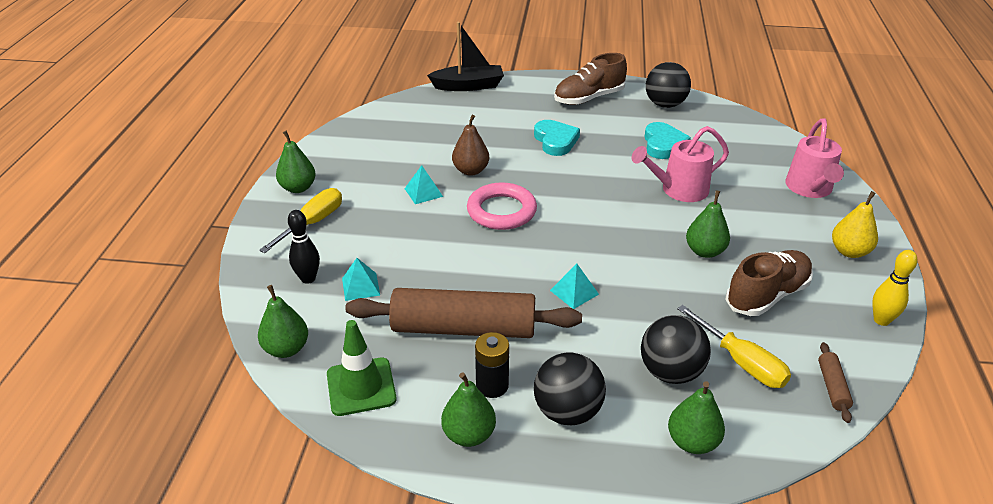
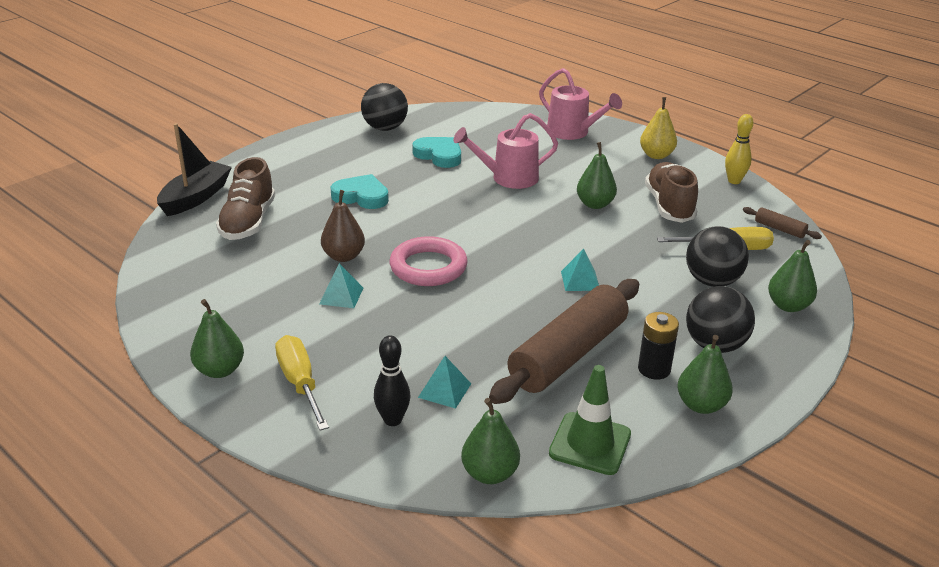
camera: 55 degrees left, 5 degrees down
brown shoe [554,53,627,105] -> brown shoe moved to [216,157,275,240]
pink watering can [632,126,729,202] -> pink watering can turned 60 degrees clockwise [453,113,558,189]

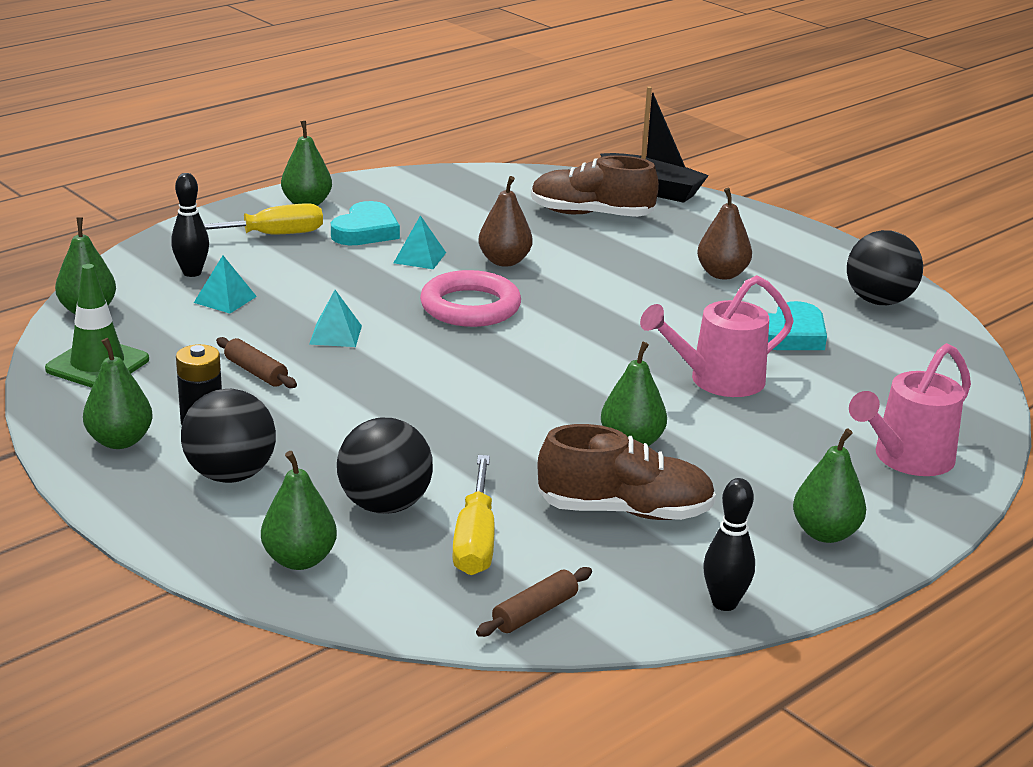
camera: 95 degrees right, 5 degrees down
turquoise heart [330,174,389,209] -> turquoise heart moved to [331,201,400,245]
pink watering can [453,113,558,189] -> pink watering can turned 105 degrees counterclockwise [640,275,794,397]
brown rolling pin [489,279,639,404] -> brown rolling pin [216,337,297,388], size x0.41
turquoise pyramid [561,249,599,291] -> turquoise pyramid moved to [309,290,362,347]
yellow pear [640,97,677,159] -> green pear [793,428,866,543]
yellow bowling pin [725,114,753,184] -> black bowling pin [703,478,755,611]
none -> brown pear [697,188,752,279]

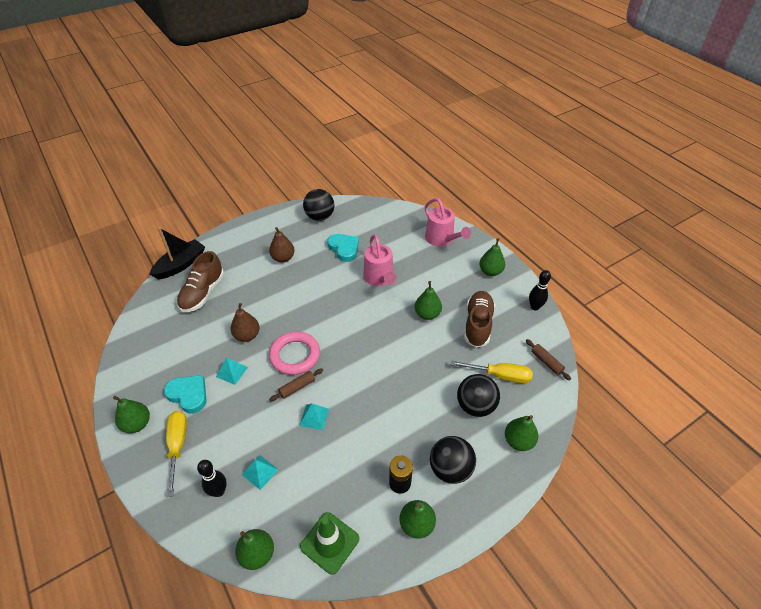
camera: 80 degrees left, 20 degrees up
brown rolling pin [216,337,297,388] -> brown rolling pin moved to [269,369,323,401]

